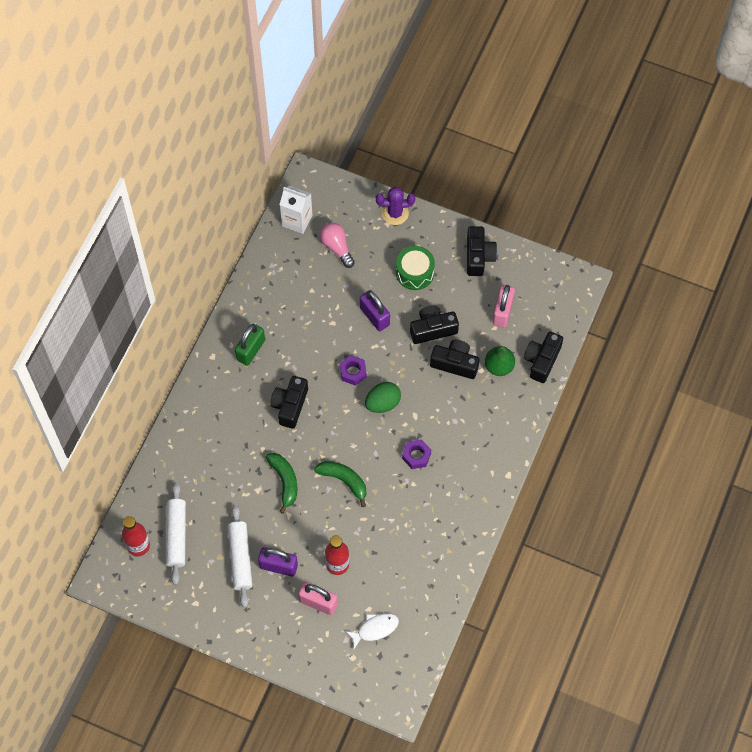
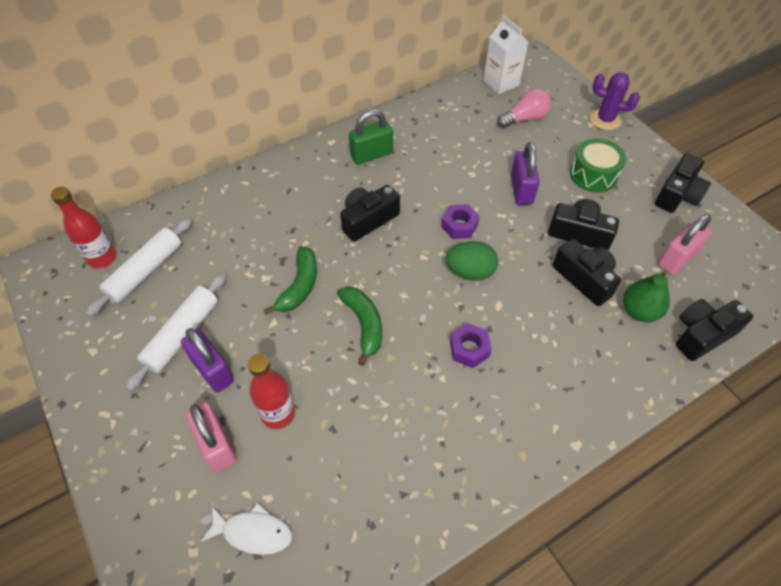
camera: 35 degrees right, 10 degrees down
pink light bulb [320,223,355,268] -> pink light bulb turned 60 degrees clockwise [497,88,551,128]

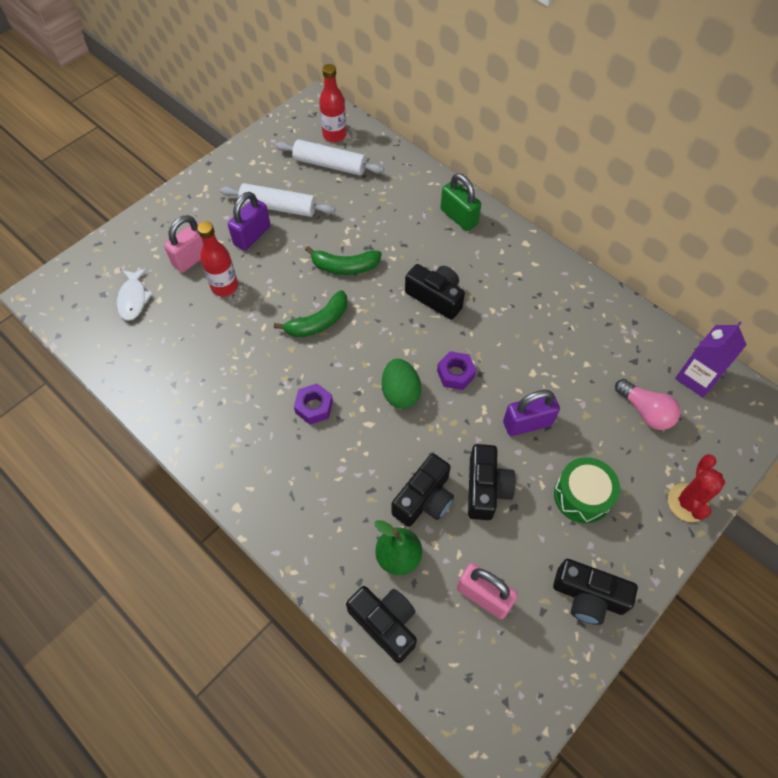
camera: 75 degrees right, 5 degrees up
green padlock [349,109,393,165] -> green padlock moved to [441,173,481,231]
white carton [483,16,528,94] -> purple carton [675,322,747,398]
purple cactus [590,72,640,130] -> red cactus [668,454,725,522]

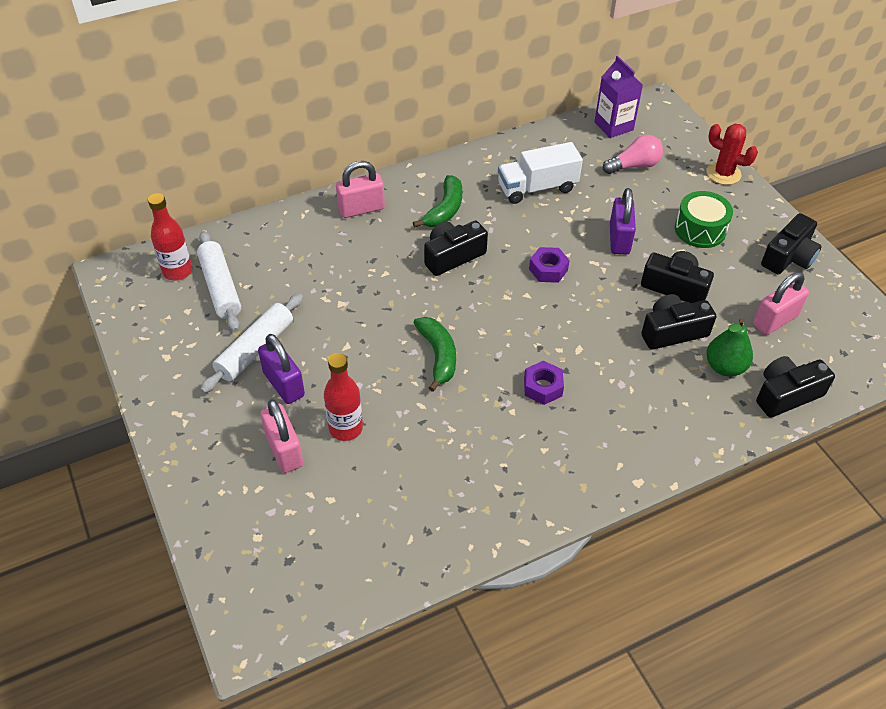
camera: 70 degrees left, 10 degrees down
white fish [117,268,153,321] -> none
white rolling pin [275,139,384,176] -> white rolling pin turned 60 degrees counterclockwise [197,231,241,332]
green banana [305,246,382,275] -> green banana moved to [413,175,462,228]
green egg [382,359,421,409] -> none
black camera [391,453,454,527] -> black camera turned 75 degrees counterclockwise [641,294,716,350]
green padlock [441,173,481,231] -> pink padlock [336,161,385,218]
none -> white truck [498,142,583,204]

